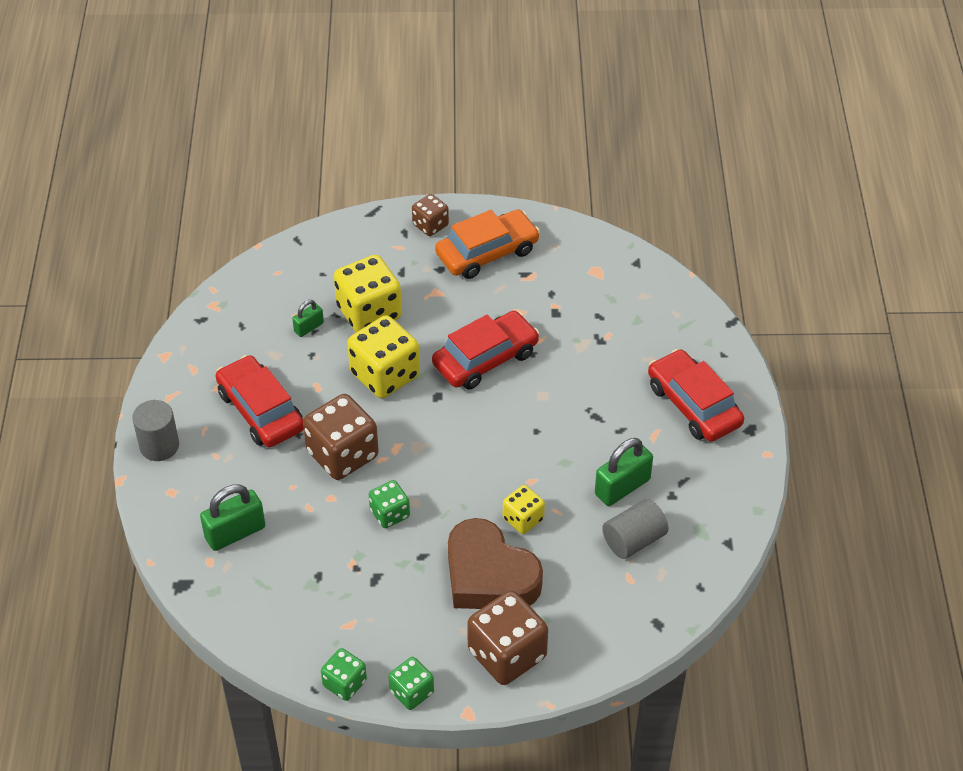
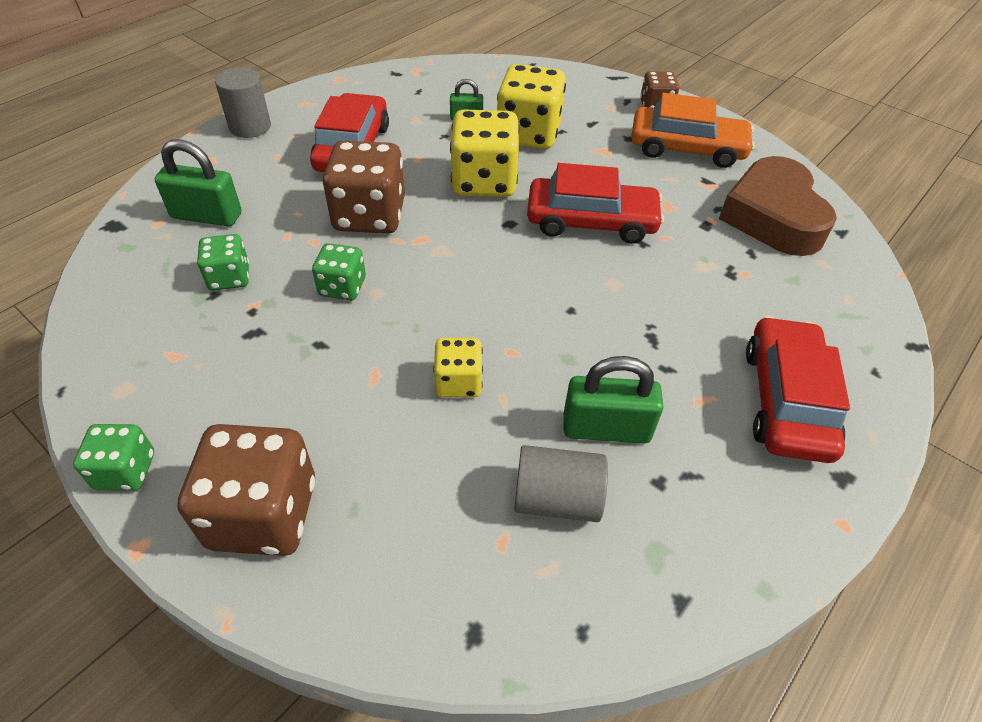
camera: 40 degrees right, 0 degrees up
green dice [321,648,367,701] -> green dice moved to [197,234,249,291]
brown heart [448,518,543,609] -> brown heart moved to [719,156,837,256]

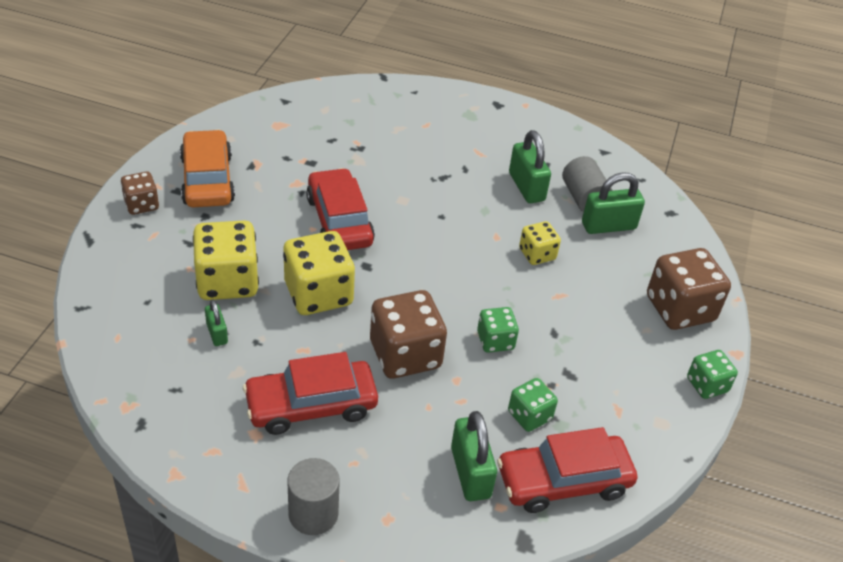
camera: 115 degrees left, 5 degrees down
brown heart [719,156,837,256] -> none
red car [746,316,850,463] -> red car moved to [497,427,637,513]
none -> green padlock [582,172,645,234]

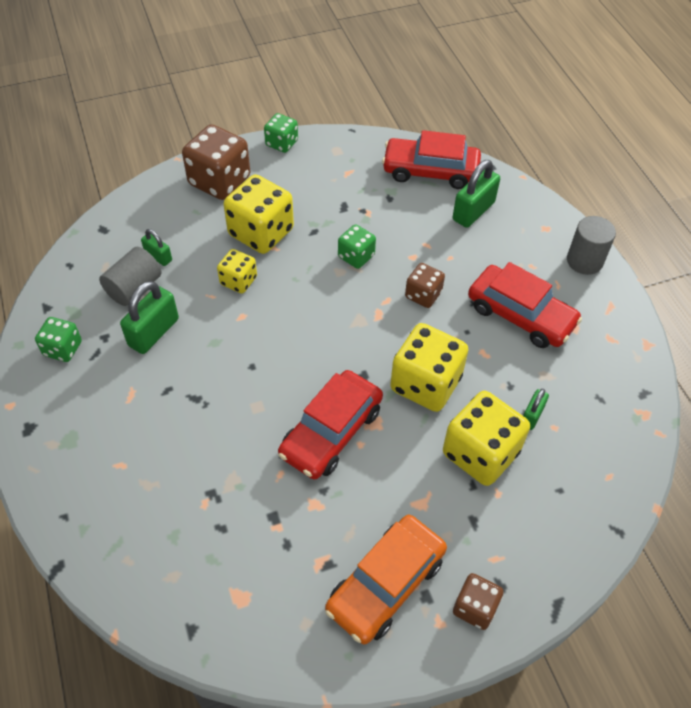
camera: 125 degrees left, 10 degrees up
brown dice [370,290,447,379] -> brown dice [405,263,445,308], size x0.55
red car [497,427,637,513] -> red car turned 150 degrees clockwise [382,130,481,189]
green dice [508,378,558,432] -> green dice moved to [35,317,82,362]
green padlock [582,172,645,234] -> green padlock [141,229,172,266], size x0.56
none -> yellow dice [223,174,294,254]

